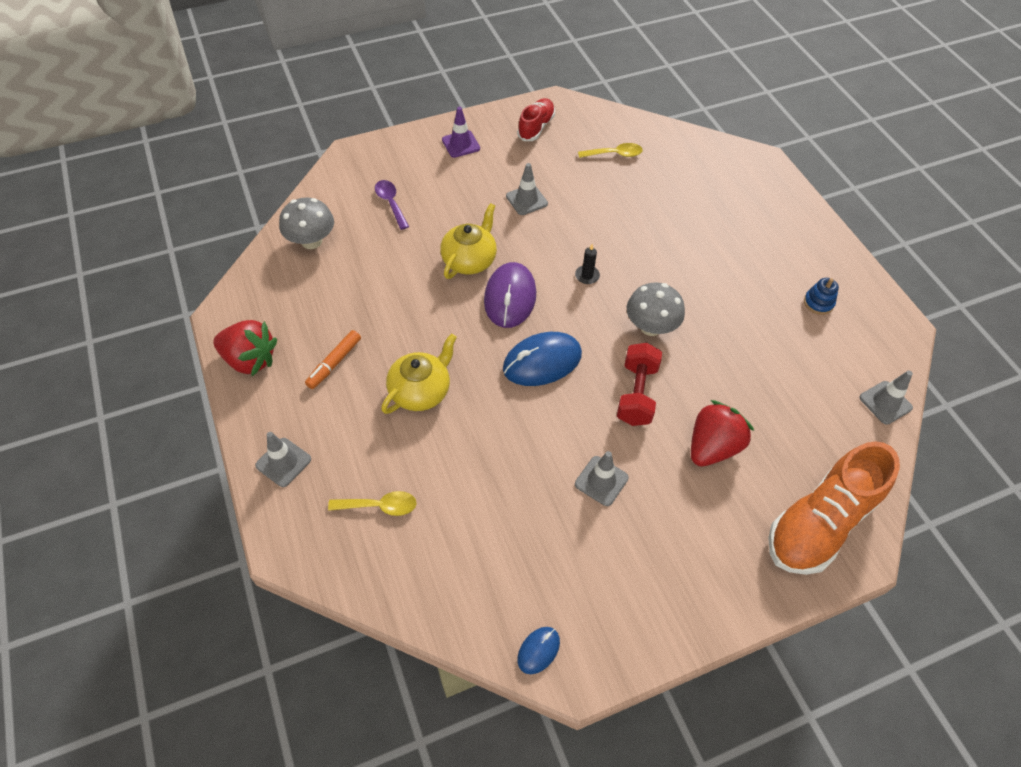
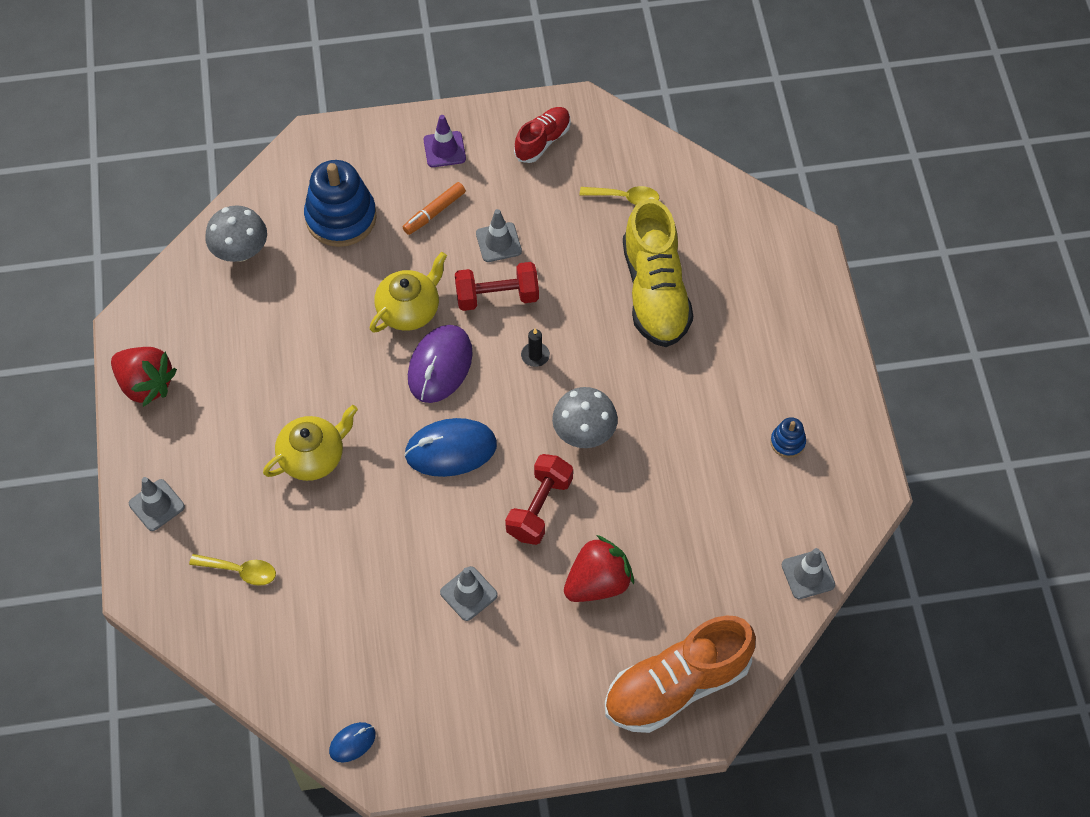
camera: 15 degrees right, 5 degrees up
orange marker [305,330,361,389] -> orange marker moved to [403,182,466,235]
purple spoon [375,180,409,230] -> blue stacking toy [304,160,377,247]
none -> red dumbbell [455,262,539,311]
none -> yellow shoe [623,198,693,347]

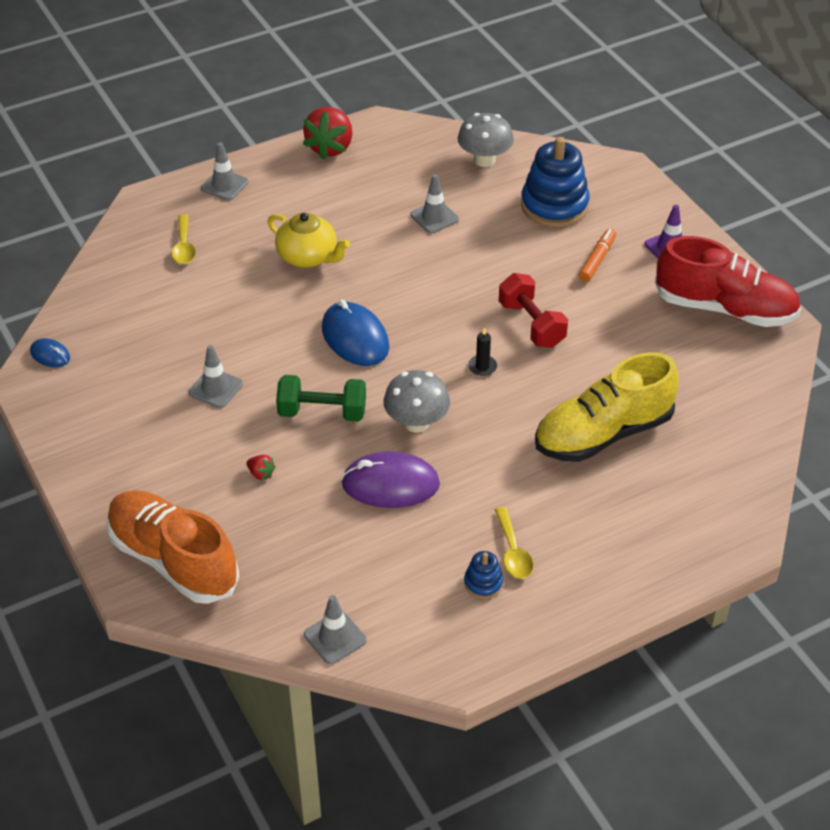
camera: 70 degrees right, 15 degrees down
yellow teapot [370,252,447,333] -> none
orange marker [403,182,466,235] -> orange marker turned 90 degrees clockwise [579,229,616,282]
purple mouse [408,325,473,403] -> purple mouse moved to [341,451,440,508]
grey traffic cone [476,209,522,262] -> grey traffic cone moved to [410,174,459,233]
red dumbbell [505,454,573,545] -> green dumbbell [276,375,366,422]
red shoe [514,107,571,163] -> red shoe [655,236,801,327], size x1.82
red strawberry [564,535,634,602] -> red strawberry [247,455,276,481], size x0.42
yellow spoon [580,186,660,205] -> yellow spoon moved to [495,507,533,579]

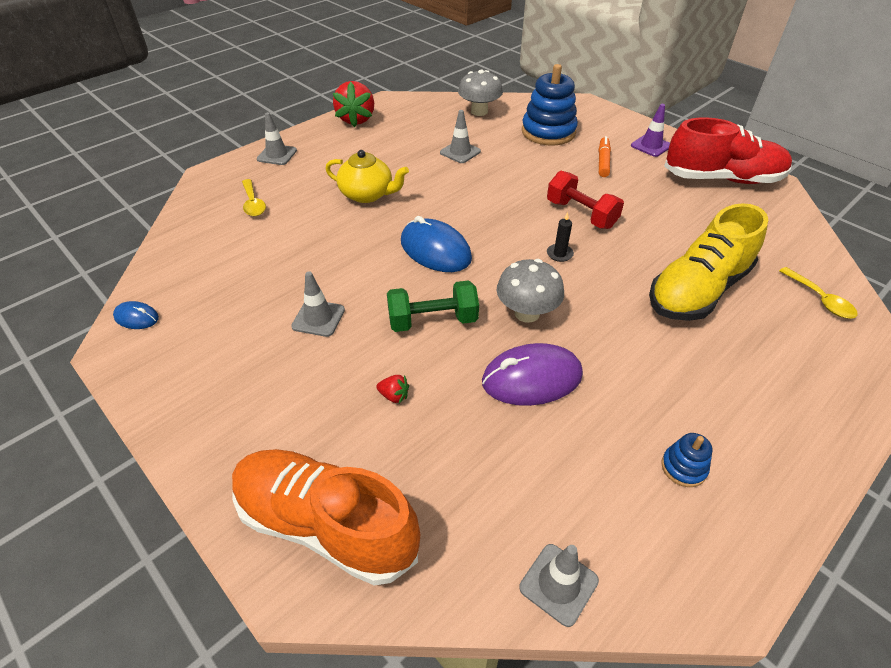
camera: 15 degrees left, 0 degrees up
yellow spoon [495,507,533,579] -> yellow spoon moved to [779,267,858,319]

